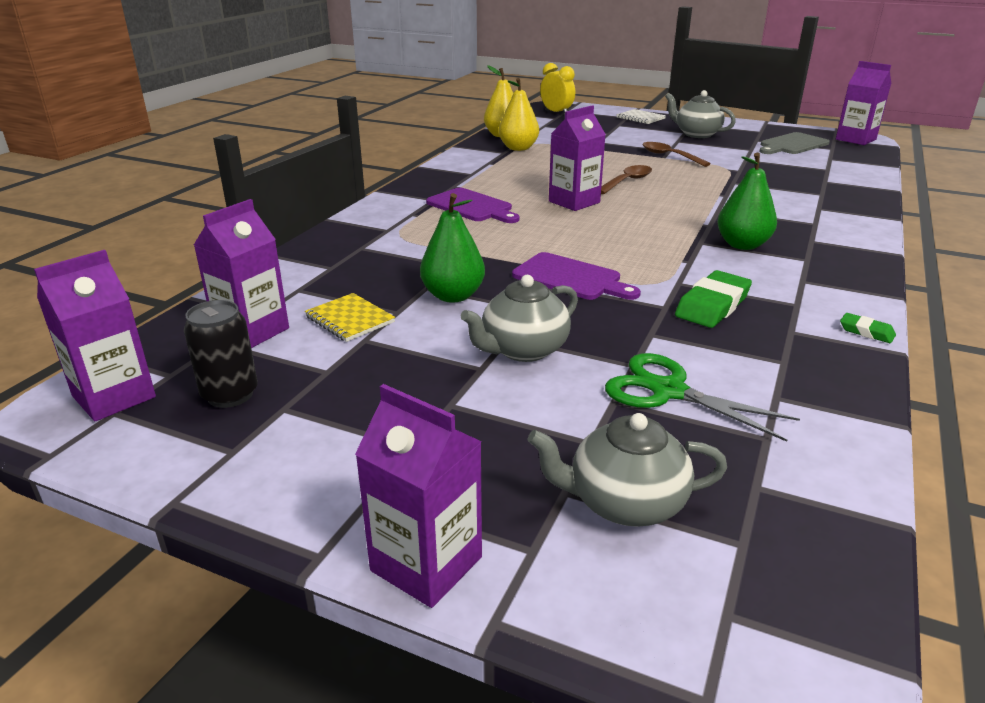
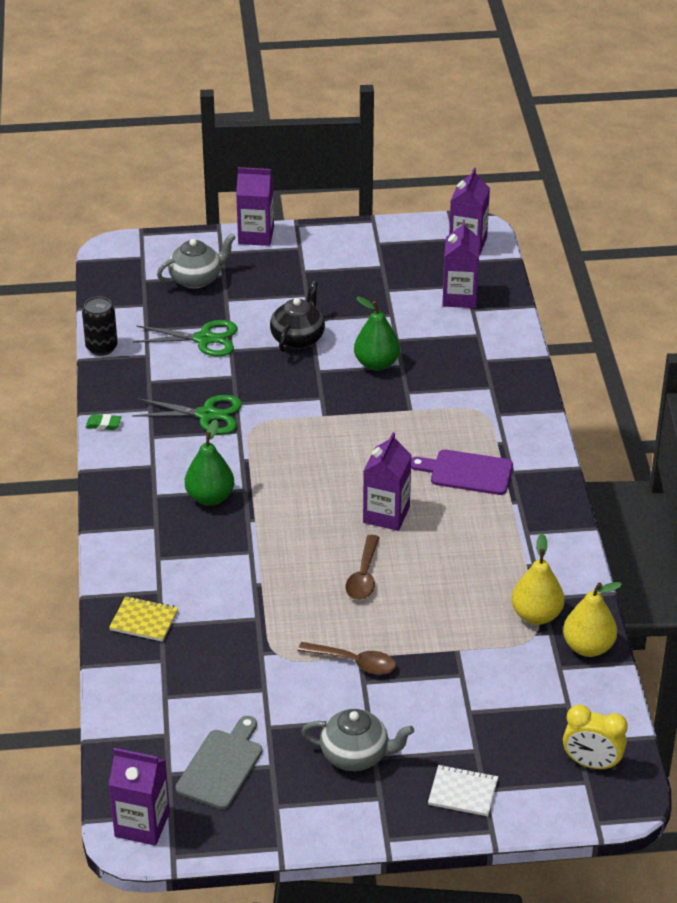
camera: 150 degrees right, 10 degrees up
black can [184,300,258,408] -> black can moved to [82,296,118,356]
yellow notebook [305,293,395,342] -> yellow notebook moved to [109,596,178,642]
grey teapot [461,275,578,362] -> black teapot [270,281,325,352]
purple cutting board [512,252,641,300] -> none
green eraser [675,270,752,328] -> green scissors [132,395,242,434]

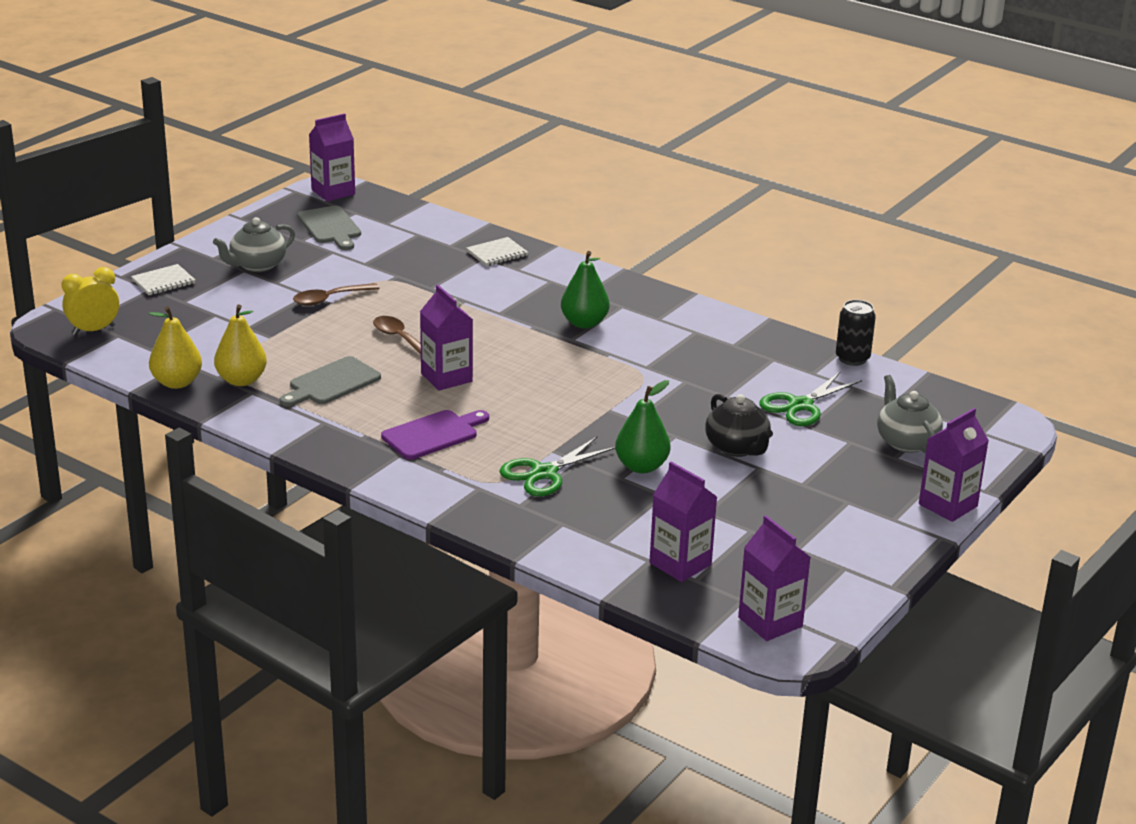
camera: 130 degrees right, 10 degrees down
green eraser [86,414,121,430] -> none
yellow notebook [109,596,178,642] -> white notebook [466,237,528,266]
green scissors [132,395,242,434] -> green scissors moved to [499,437,615,496]
grey teapot [157,233,236,289] -> grey teapot turned 150 degrees clockwise [877,375,943,453]
none -> grey cutting board [280,356,381,407]

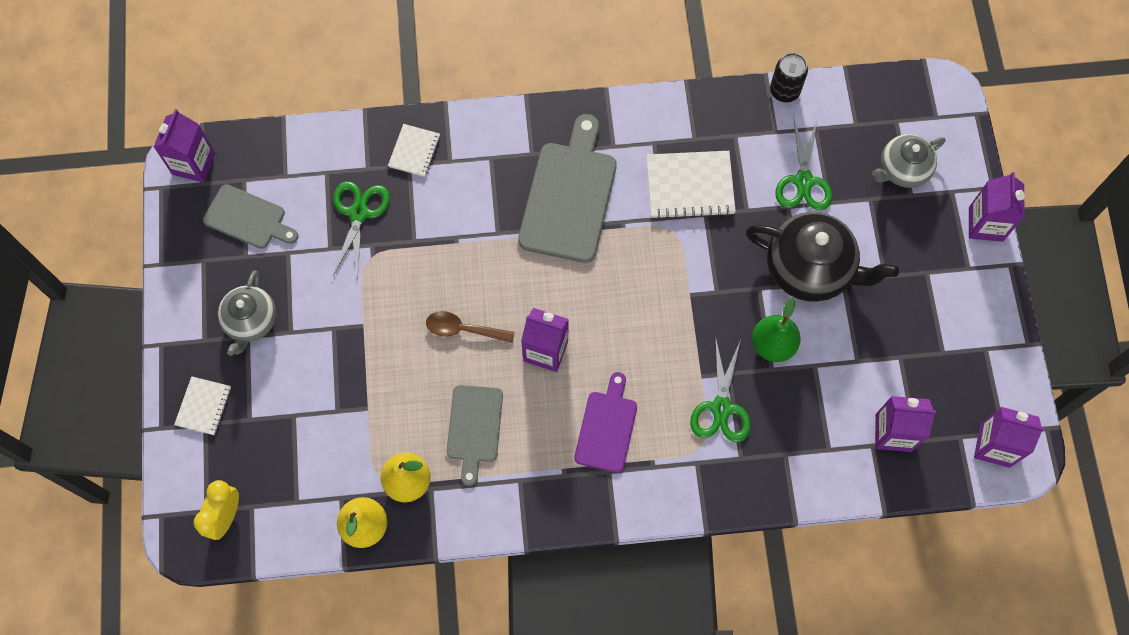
camera: 40 degrees left, 40 degrees up
brown spoon [293,283,379,306] -> none
green pear [561,251,610,329] -> grey cutting board [518,114,617,263]
black teapot [705,394,773,457] -> black teapot [746,212,899,302], size x1.61
grey teapot [877,375,943,453] -> grey teapot turned 60 degrees counterclockwise [872,134,946,188]
none -> green scissors [333,181,390,280]
none -> white notebook [646,151,736,219]

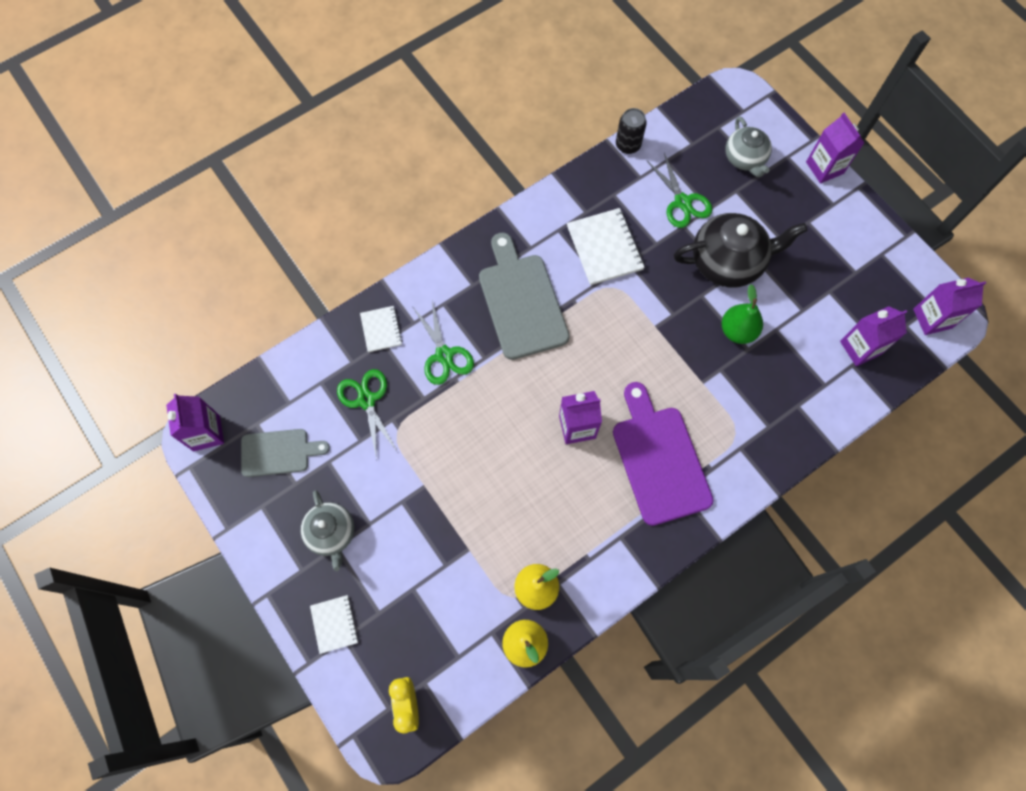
camera: 30 degrees left, 0 degrees up
brown spoon [426,311,515,343] -> none
grey cutting board [447,385,503,486] -> none
purple cutting board [574,372,637,473] -> purple cutting board [613,382,714,526], size x1.65
white notebook [646,151,736,219] -> white notebook turned 75 degrees counterclockwise [567,208,645,285]
green scissors [690,336,751,442] -> green scissors moved to [412,300,474,385]
grey teapot [872,134,946,188] -> grey teapot turned 45 degrees counterclockwise [725,117,772,177]

